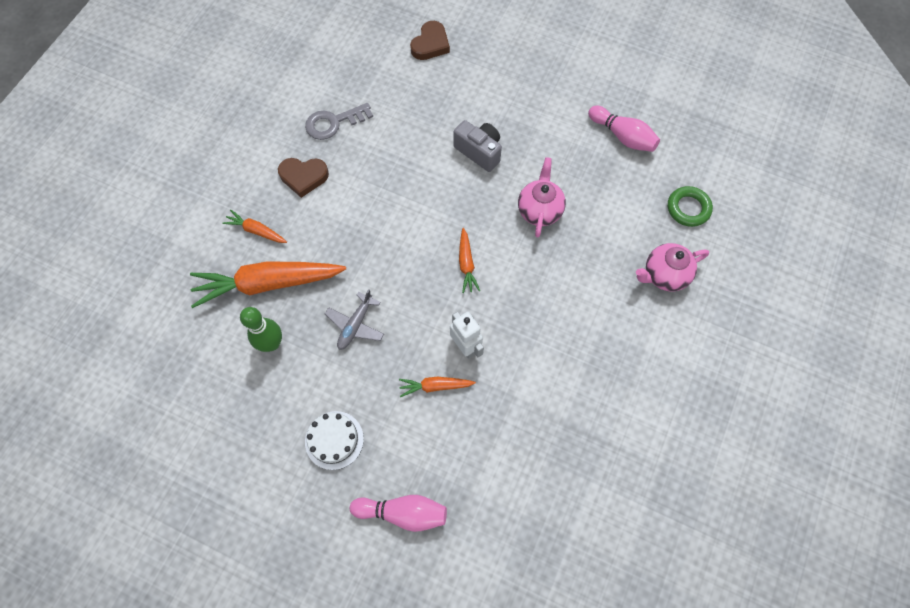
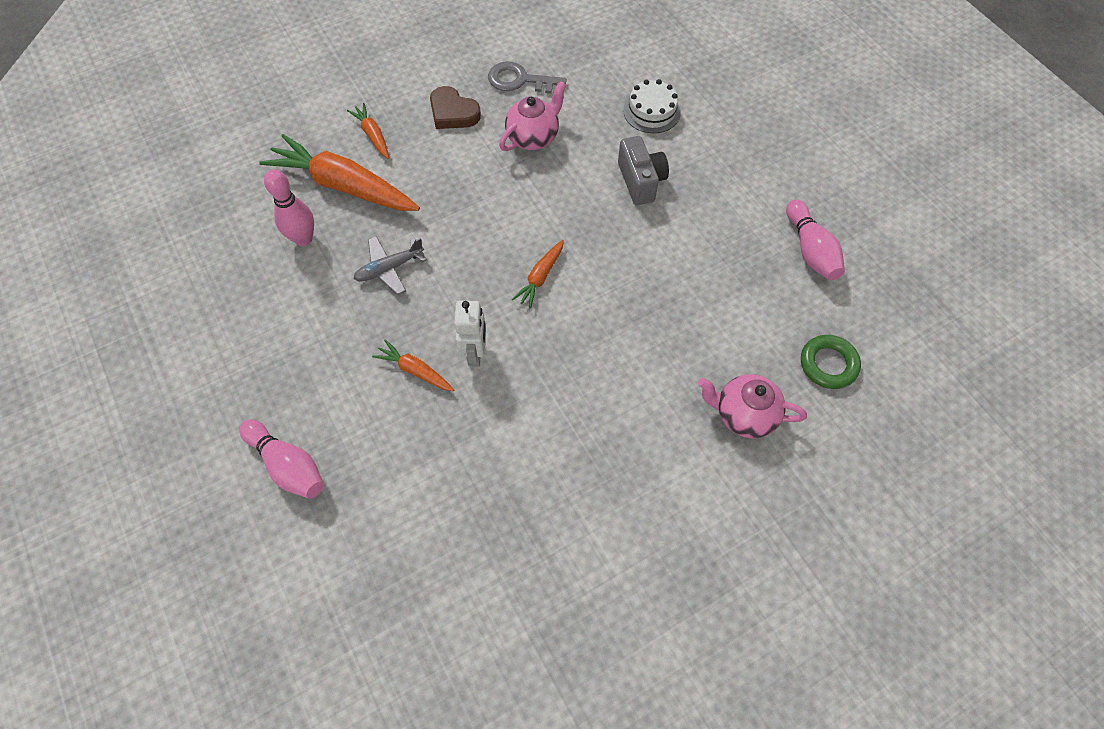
camera: 35 degrees right, 5 degrees down
green bowling pin [240,307,282,352] -> pink bowling pin [264,169,314,246]
white cake [305,411,364,470] -> white cake moved to [623,79,681,133]
brown heart [410,21,450,60] -> none
pink teapot [518,157,566,237] -> pink teapot moved to [499,81,566,151]

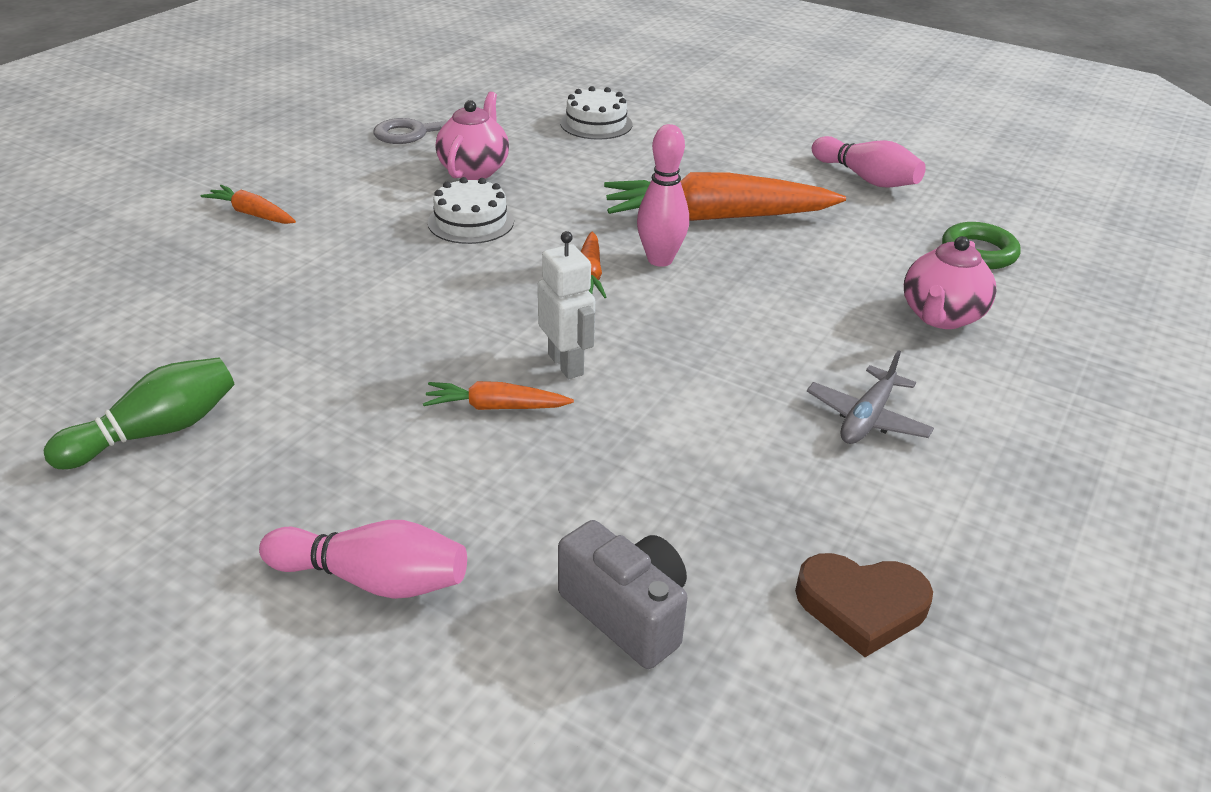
camera: 30 degrees left, 25 degrees down
orange carrot [259,134,420,211] -> orange carrot moved to [604,172,846,221]
pink bowling pin [264,169,314,246] -> pink bowling pin moved to [637,124,689,267]
grey plane [353,236,427,295] -> grey plane moved to [807,350,934,444]
brown heart [430,86,481,129] -> brown heart moved to [795,553,933,657]
grey camera [618,136,669,205] -> grey camera moved to [558,520,688,669]
pink teapot [698,374,807,438] -> pink teapot turned 45 degrees counterclockwise [904,236,996,329]
none -> green bowling pin [43,357,235,469]
none -> white cake [428,177,514,244]

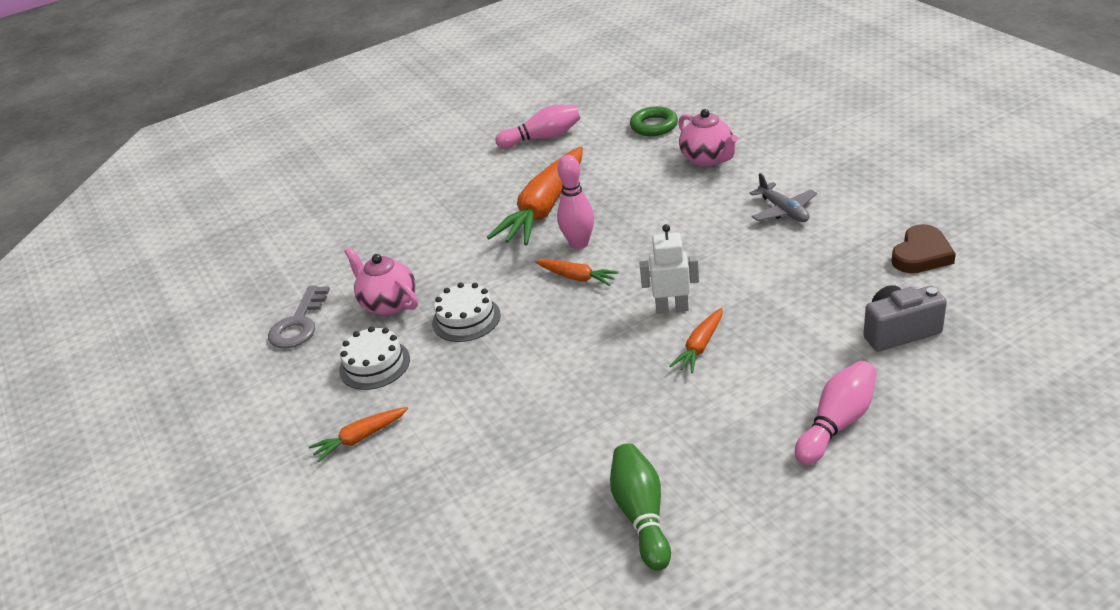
camera: 55 degrees left, 0 degrees up
white cake [560,86,632,140] -> white cake moved to [339,326,410,390]

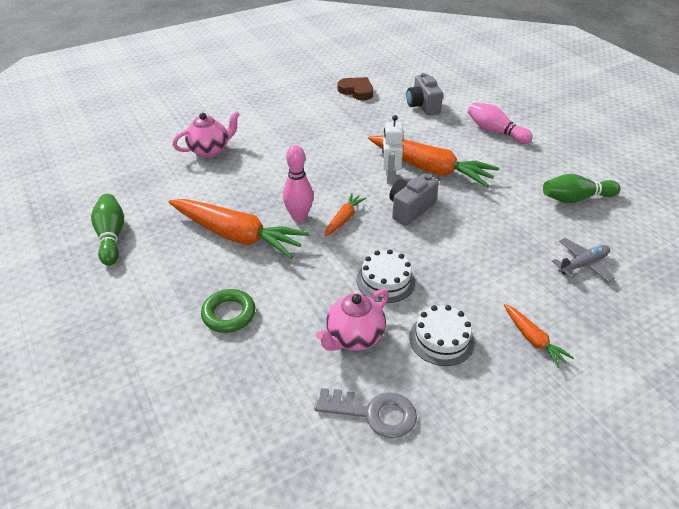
camera: 95 degrees left, 5 degrees up
pink bowling pin [495,105,580,149] -> green bowling pin [91,194,124,266]
green ring [630,106,678,136] -> green ring moved to [201,289,255,333]
orange carrot [670,308,723,373] -> orange carrot [368,135,499,187], size x2.12
grey plane [750,173,817,222] -> grey plane moved to [552,238,615,282]
none -> grey camera [389,174,439,226]

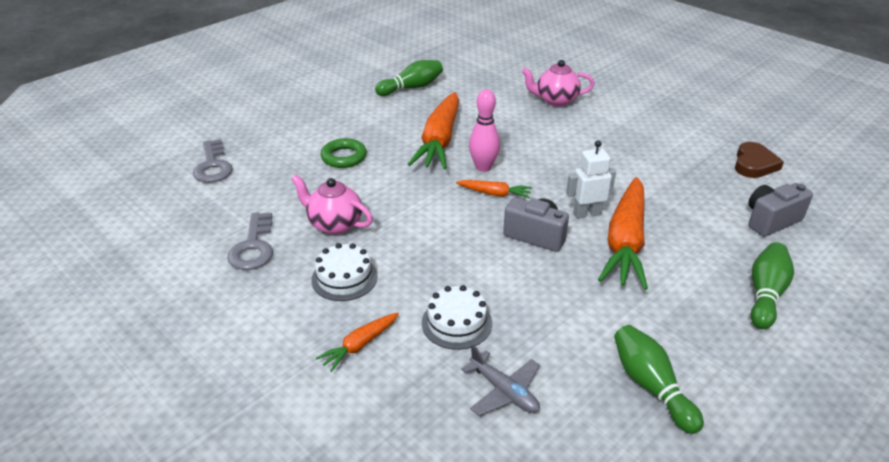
camera: 75 degrees right, 5 degrees down
pink teapot [172,111,240,158] -> pink teapot turned 135 degrees clockwise [522,60,595,107]
white cake [356,249,415,303] -> white cake moved to [422,285,492,350]
pink bowling pin [468,102,533,144] -> green bowling pin [751,242,794,329]
none -> grey key [193,139,233,183]

